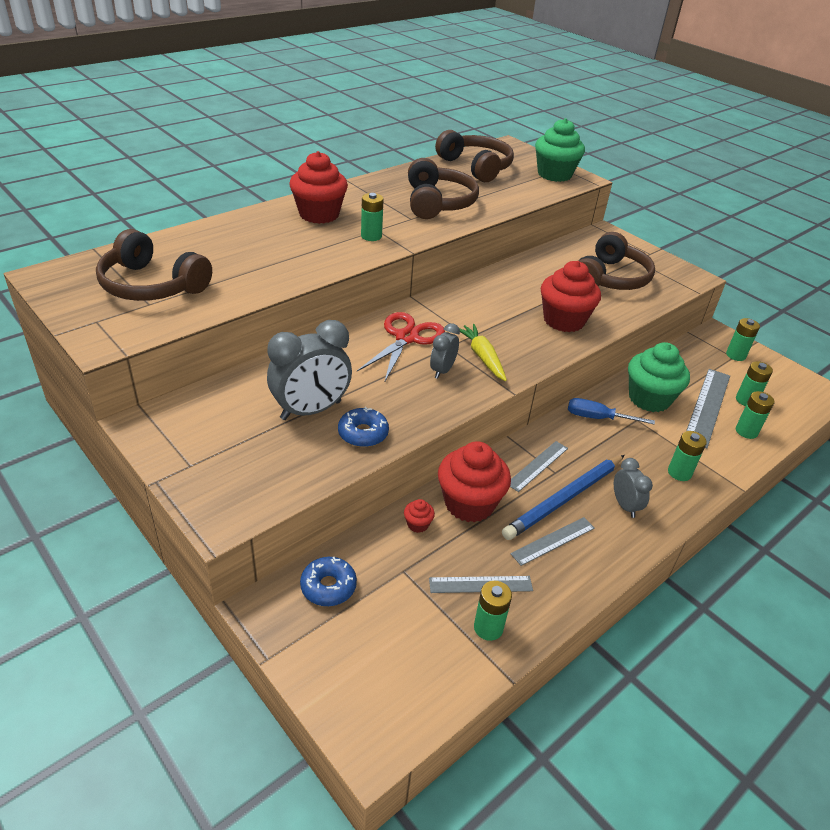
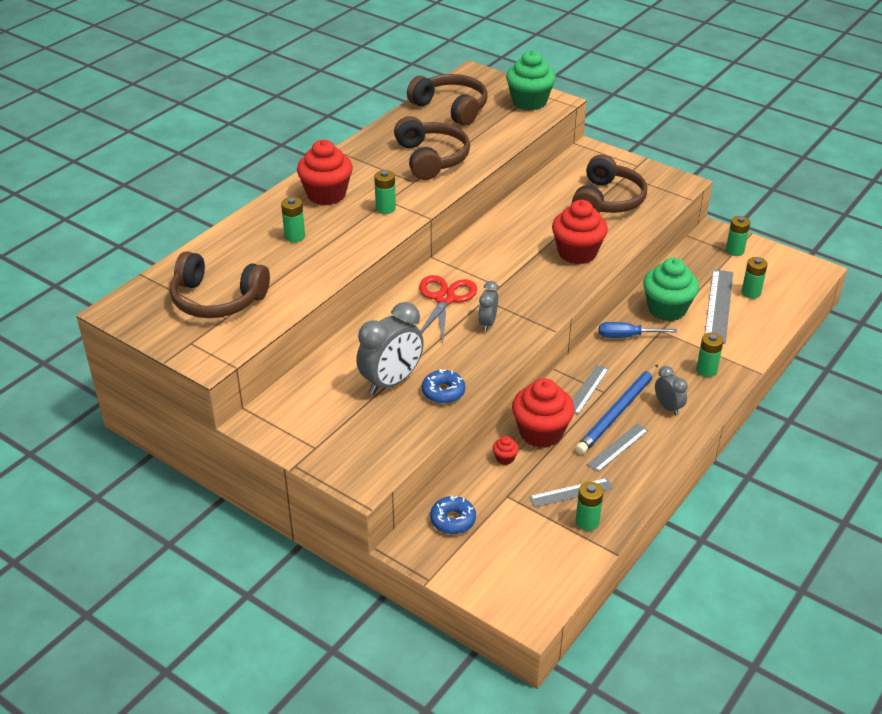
camera: 10 degrees left, 0 degrees up
yellow carrot [459,324,507,381] -> none
green battery [736,391,774,439] -> green battery moved to [281,197,305,242]

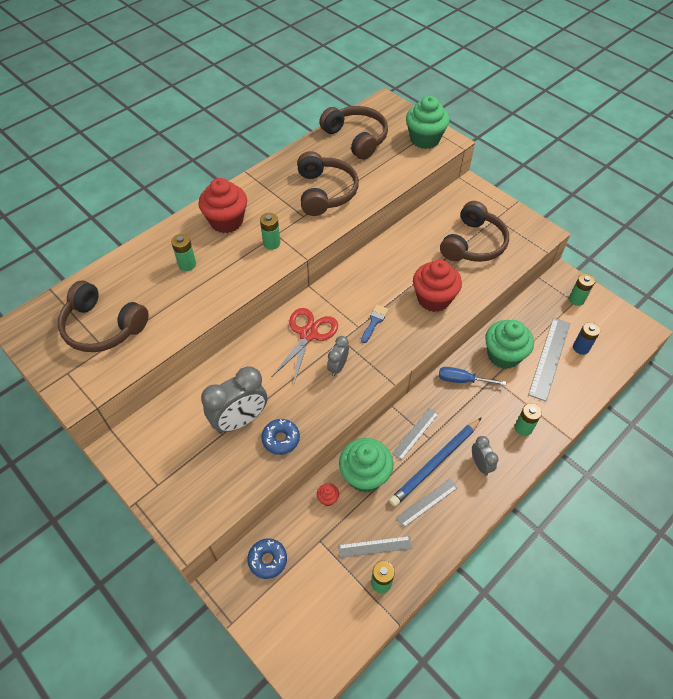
camera: 10 degrees right, 15 degrees up
red cupcake [512,378,575,448] -> green cupcake [339,438,394,493]
green battery [742,257,768,299] -> blue battery [573,322,600,355]
none -> blue brush [361,305,389,343]

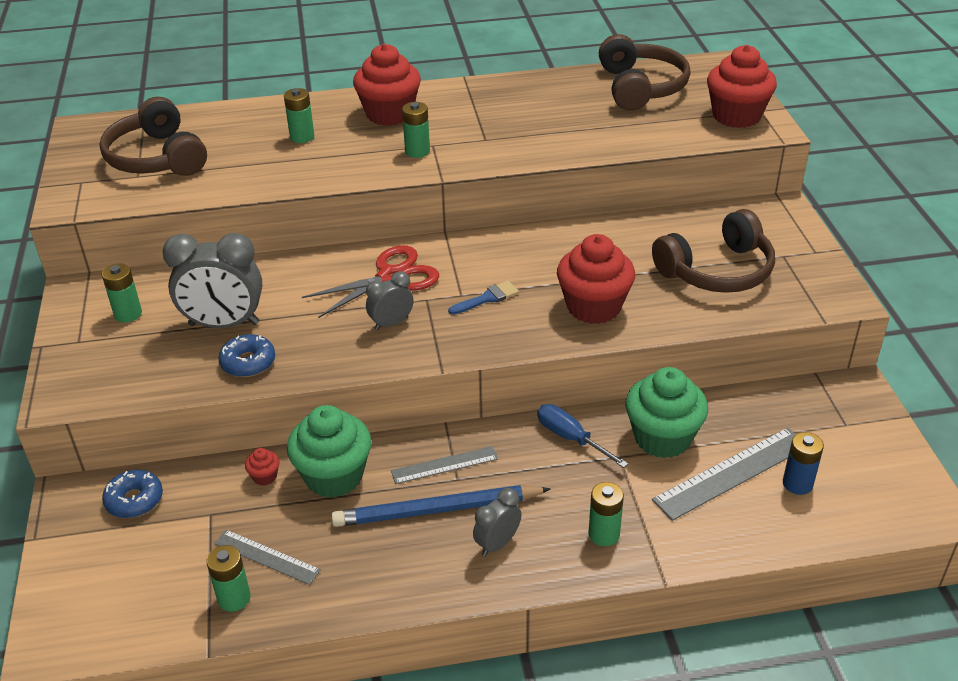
camera: 35 degrees right, 15 degrees down
brown headphones [297,151,359,216] -> none
grey ruler [396,479,457,528] -> none
green cupcake [406,96,450,149] -> red cupcake [707,45,777,128]
grey clock [472,436,499,476] -> grey clock turned 150 degrees counterclockwise [473,488,522,556]
green battery [569,274,595,306] -> green battery moved to [102,263,142,323]

